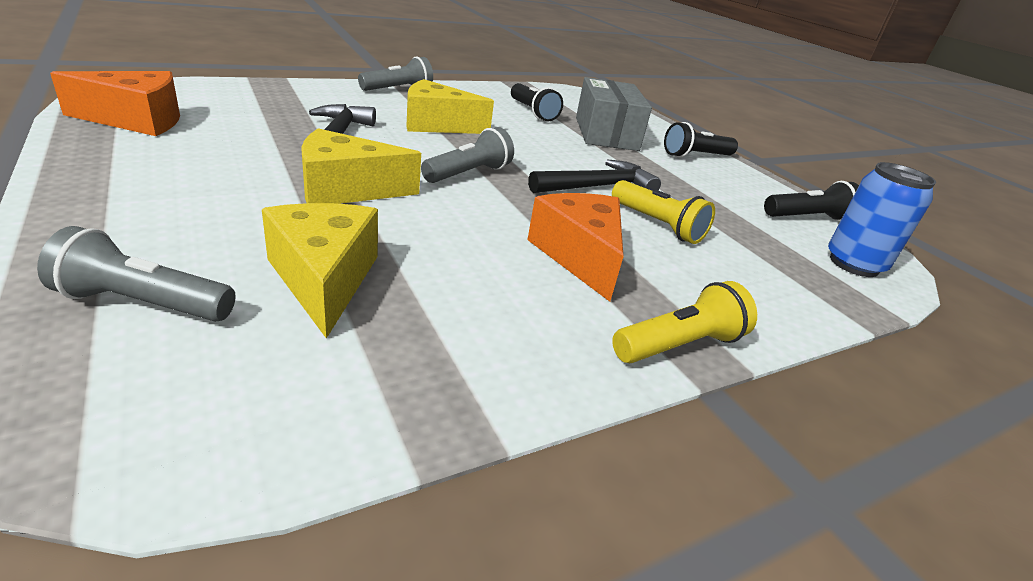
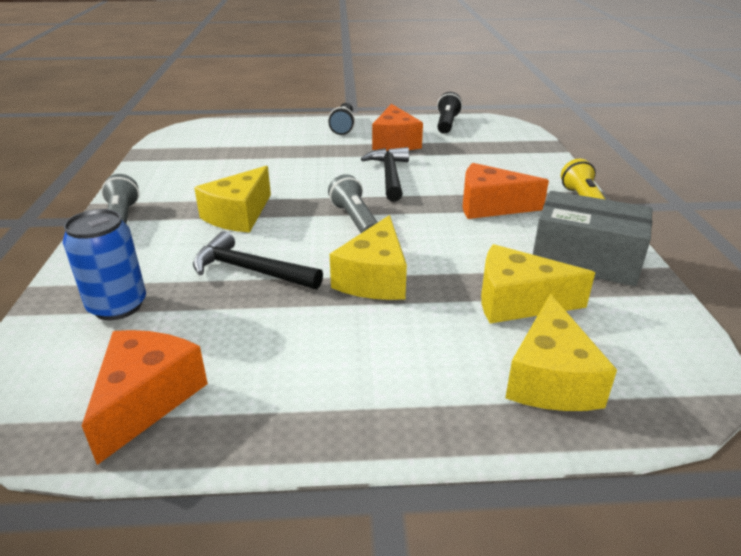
camera: 60 degrees left, 0 degrees up
grey flashlight [37,226,236,322] -> yellow cheese [505,294,617,411]
black flashlight [511,83,563,121] -> none
grey box [576,77,652,151] -> grey box moved to [533,191,652,286]
yellow flashlight [612,180,715,244] -> none
blue can [828,162,936,277] -> blue can moved to [63,209,146,320]
none -> orange cheese [372,104,423,151]

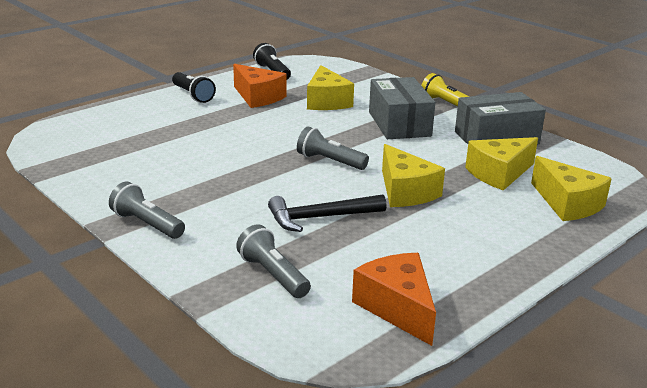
camera: 40 degrees left, 5 degrees down
blue can [63,209,146,320] -> grey flashlight [236,224,311,298]
yellow cheese [194,166,271,233] -> yellow cheese moved to [307,65,354,110]
black hammer [361,147,409,201] -> none
orange cheese [463,163,549,219] -> grey box [369,77,435,139]

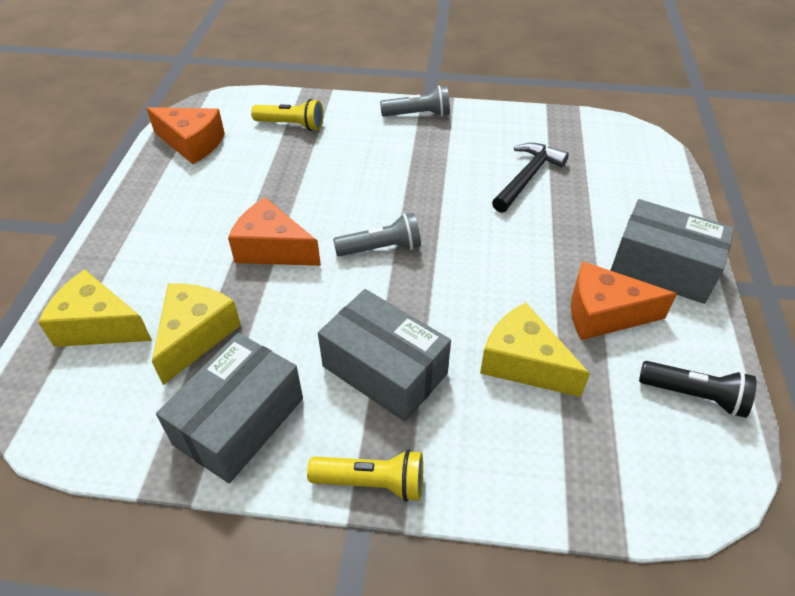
camera: 140 degrees right, 20 degrees up
black flashlight [172,72,216,103] -> grey box [610,199,734,304]
grey flashlight [236,224,311,298] -> yellow flashlight [251,99,323,131]
black hammer [268,194,386,232] -> black hammer moved to [492,143,569,213]
yellow cheese [382,144,445,207] -> orange cheese [228,197,321,266]

